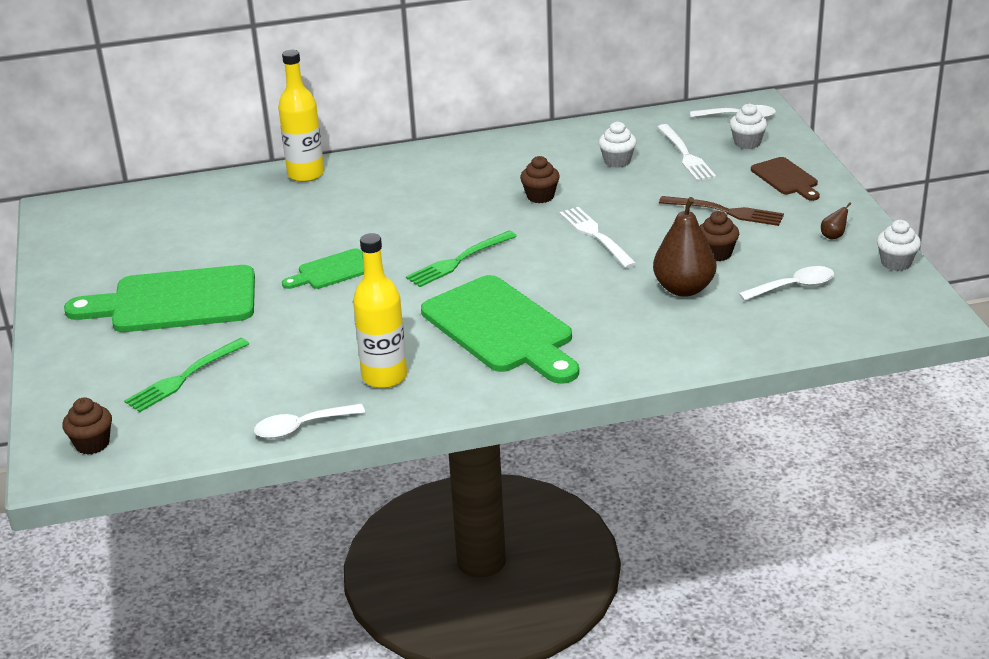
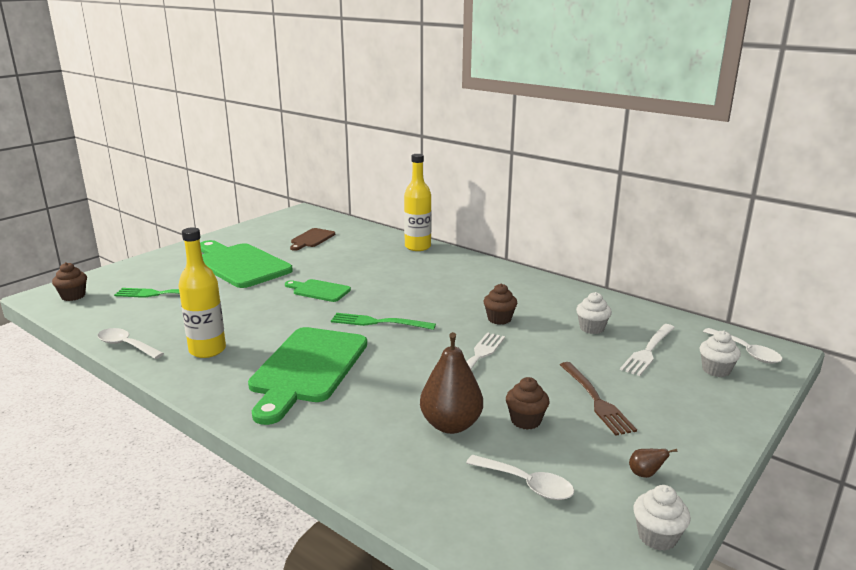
camera: 50 degrees right, 10 degrees down
brown cutting board [751,157,820,201] -> brown cutting board moved to [290,228,335,251]

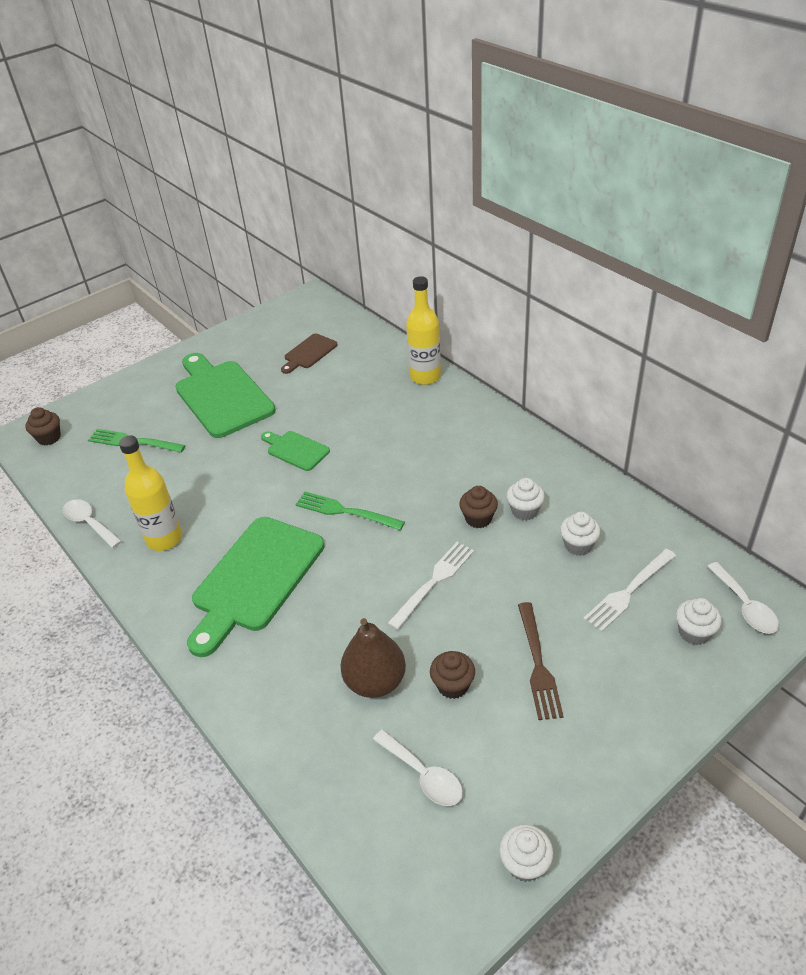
camera: 15 degrees right, 20 degrees up
brown pear [629,449,678,478] -> none
none -> white cupcake [506,478,545,520]

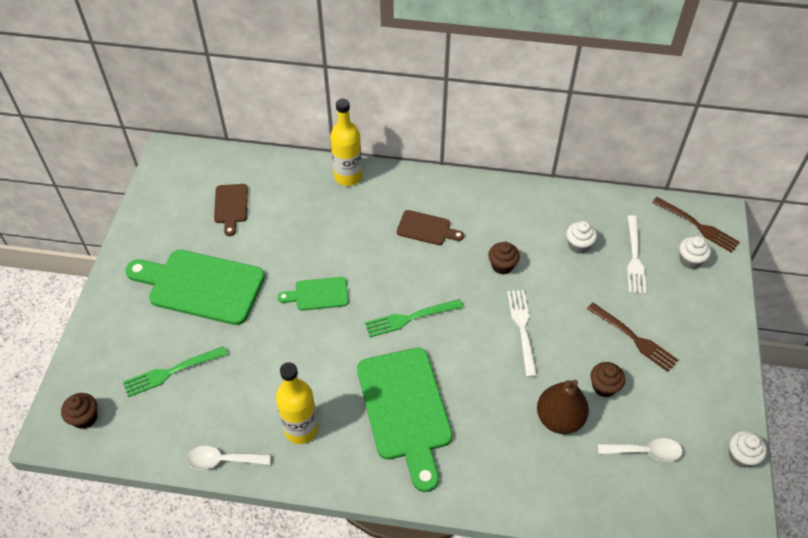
camera: 45 degrees left, 10 degrees up
white cupcake [506,478,545,520] -> none
white spoon [707,562,779,634] -> brown fork [652,197,740,253]
none -> brown cutting board [397,210,464,245]

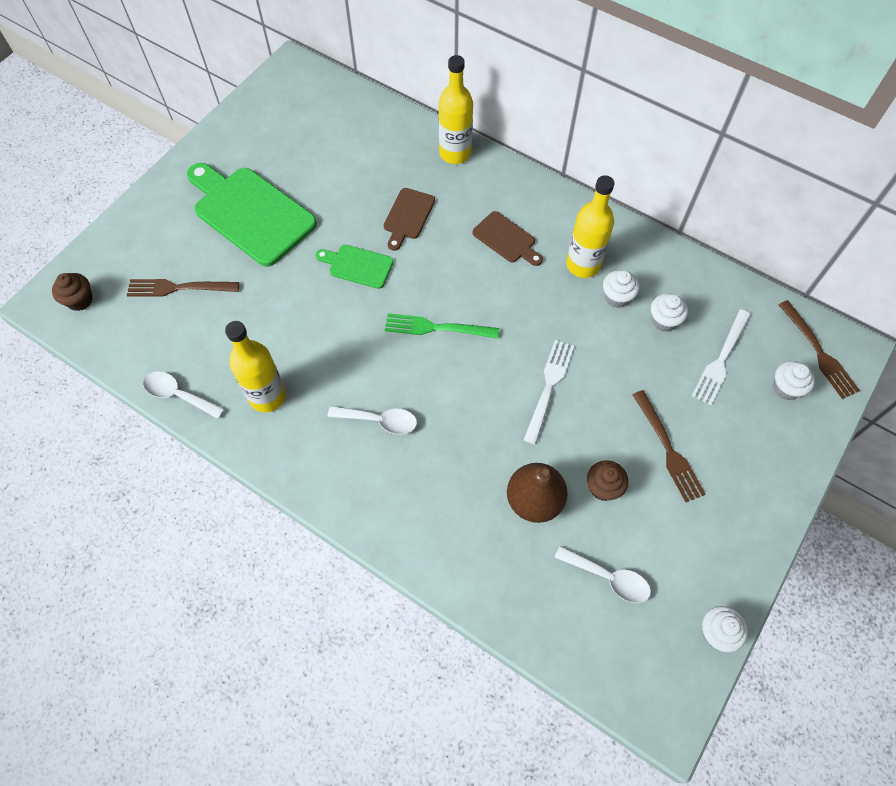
camera: 25 degrees right, 10 degrees up
green fork [123,346,228,397] -> brown fork [127,279,239,297]
brown cutting board [214,184,248,236] -> brown cutting board moved to [384,188,435,251]
green cutting board [357,348,452,492] -> white spoon [328,406,417,434]
brown cupcake [488,242,520,275] -> none
none -> yellow bottle [566,175,614,278]
none -> white cupcake [603,270,640,308]

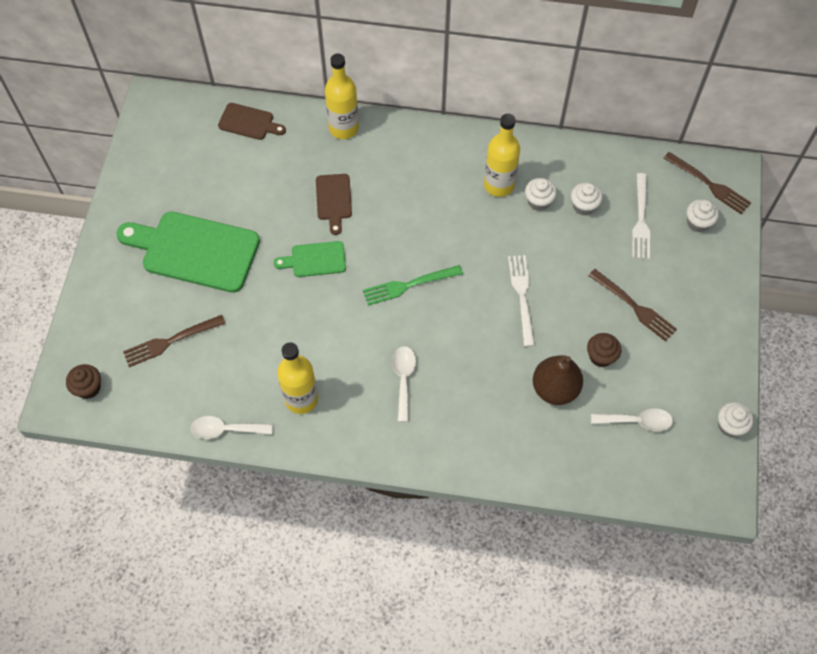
camera: 25 degrees left, 0 degrees up
white spoon [328,406,417,434] -> white spoon turned 75 degrees counterclockwise [392,346,416,422]
brown cutting board [472,211,543,266] -> brown cutting board moved to [218,103,286,140]

